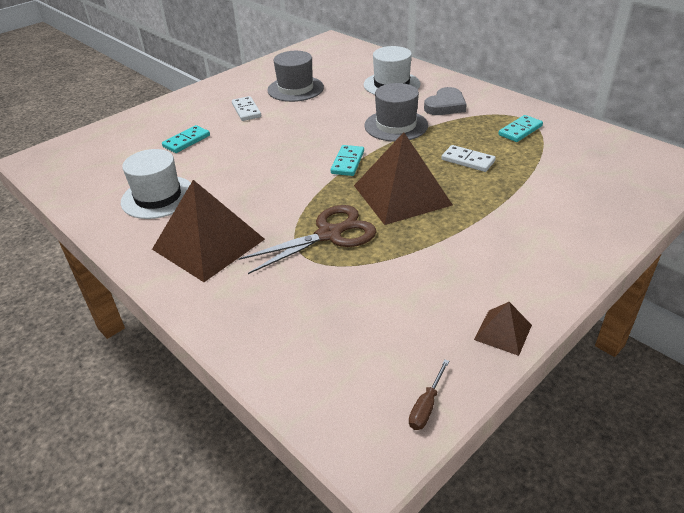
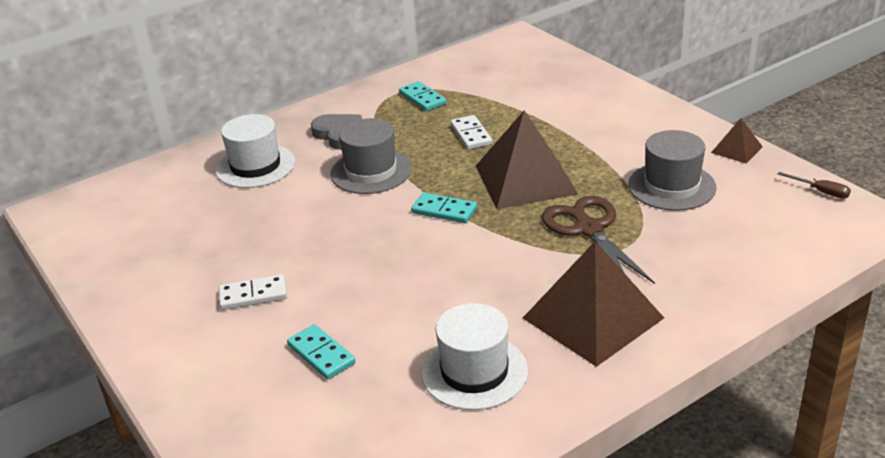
camera: 80 degrees left, 5 degrees down
grey hat [267,51,324,102] -> grey hat moved to [628,130,717,211]
white domino [441,145,496,172] -> white domino turned 60 degrees counterclockwise [450,115,492,150]

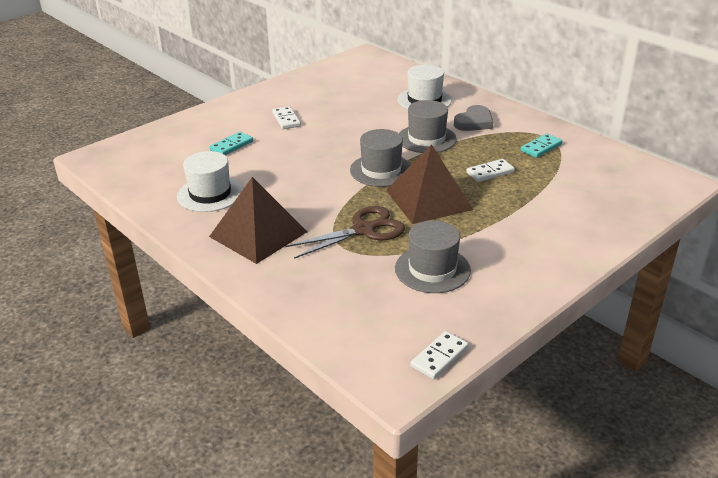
camera: 80 degrees right, 0 degrees up
turquoise domino [411,192,477,223] -> grey hat [350,129,411,187]
brown pyramid [711,118,763,164] -> none
brown screwdriver [778,172,851,198] -> white domino [410,331,469,380]

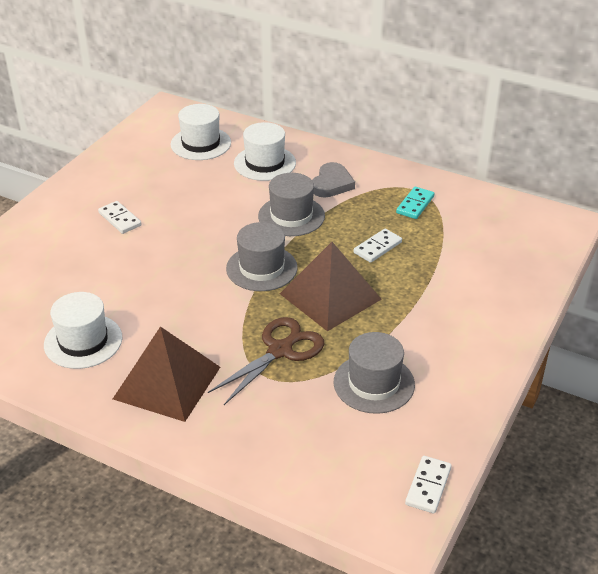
camera: 20 degrees left, 5 degrees up
turquoise domino [209,132,253,155] -> none
none -> white hat [171,104,231,160]

